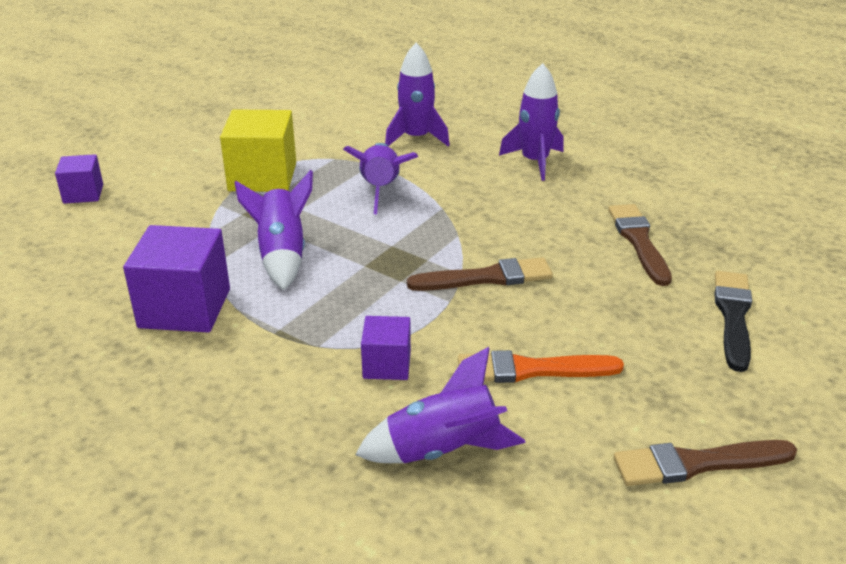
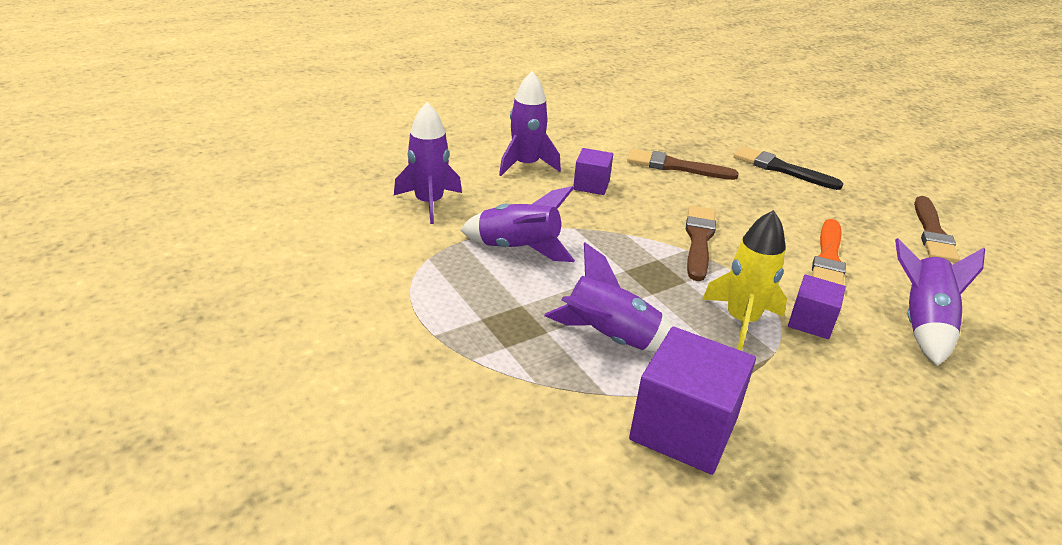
camera: 70 degrees left, 0 degrees up
purple cube [55,154,103,204] -> purple cube moved to [573,148,613,195]
yellow cube [220,109,296,192] -> none
none -> yellow rocket [702,210,787,350]

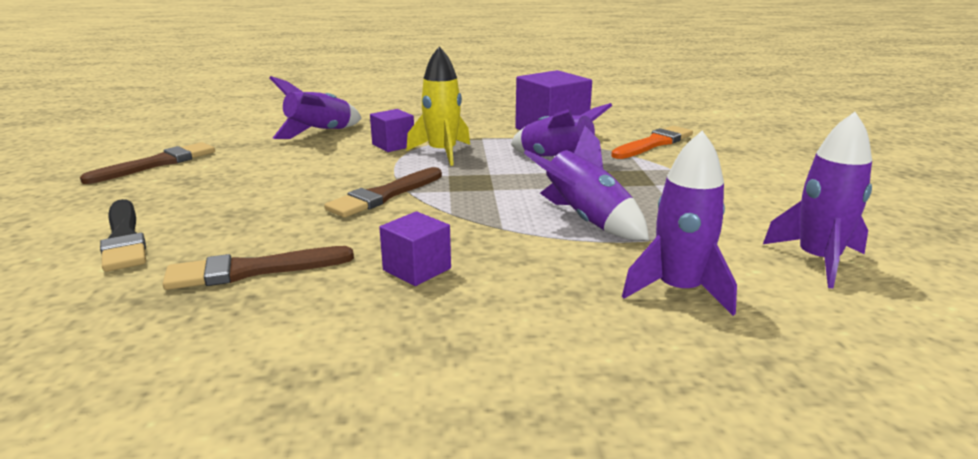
camera: 150 degrees left, 10 degrees down
purple rocket [499,71,561,176] -> purple rocket moved to [763,112,872,288]
brown brush [627,149,739,180] -> brown brush turned 120 degrees clockwise [163,246,354,290]
orange brush [812,219,846,285] -> orange brush moved to [611,126,693,159]

